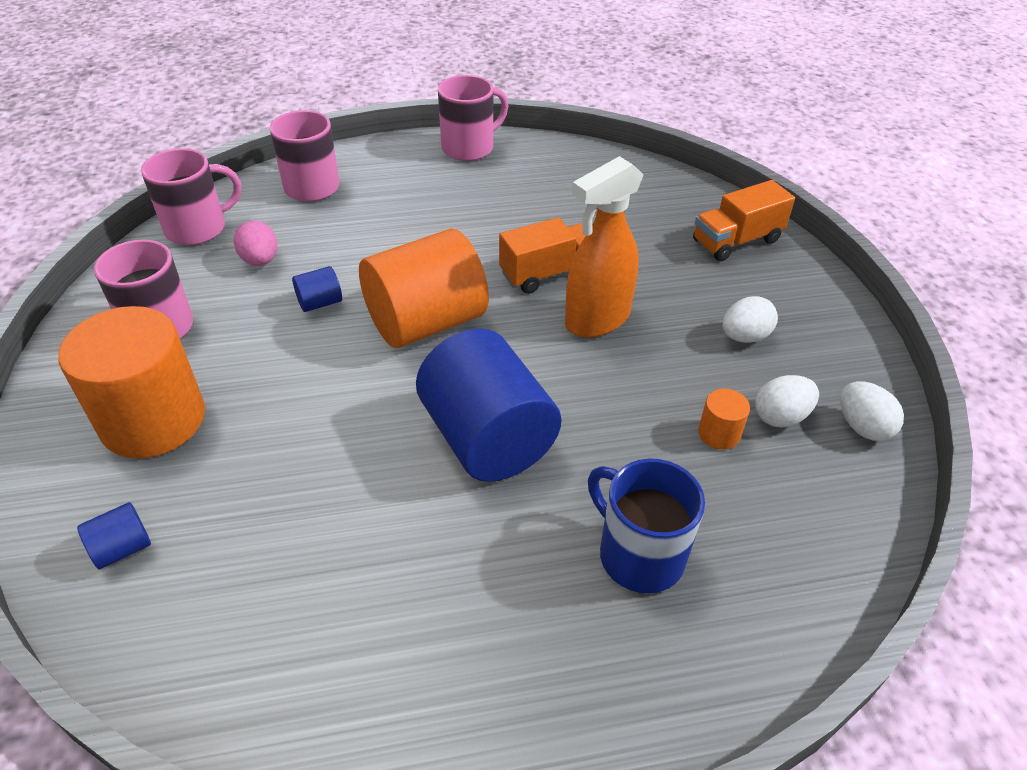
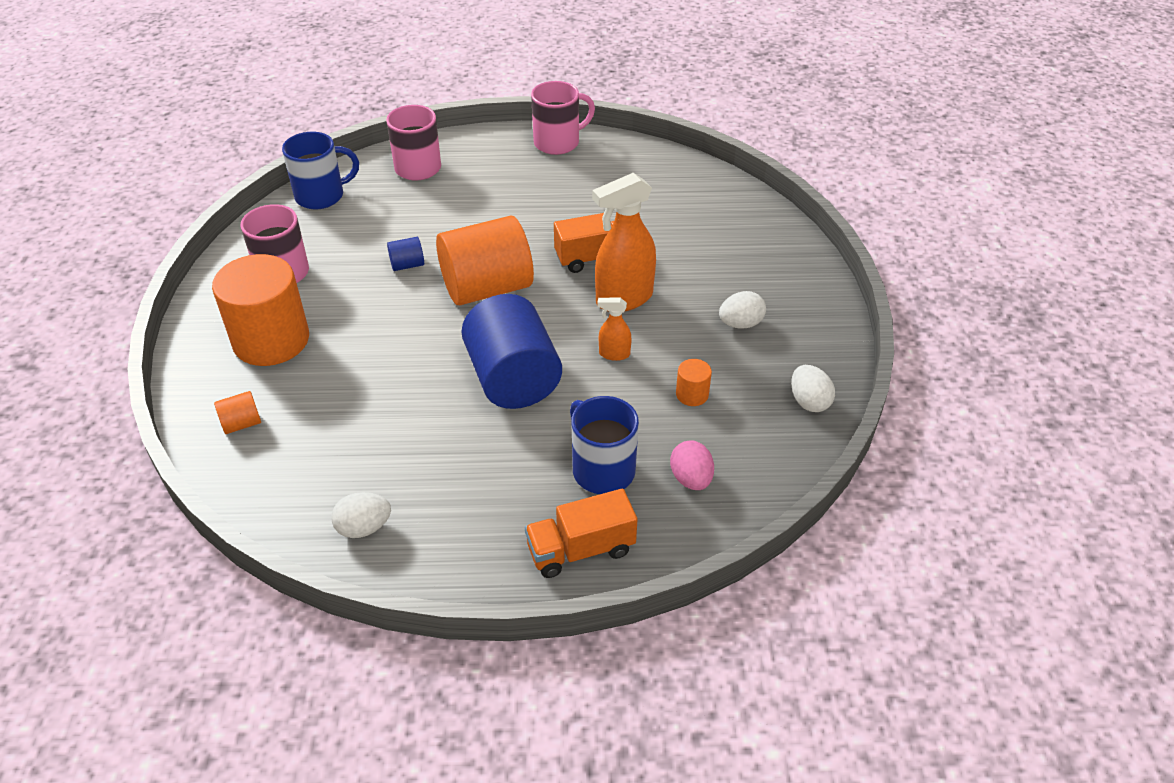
camera: 10 degrees right, 0 degrees up
blue cylinder [77,502,151,569] -> orange cylinder [214,391,261,434]
pink mug [141,148,242,245] -> blue mug [282,132,359,209]
pink egg [233,221,277,266] -> pink egg moved to [670,440,714,490]
orange truck [693,180,795,261] -> orange truck moved to [525,489,637,578]
white egg [755,375,819,428] -> white egg moved to [331,492,391,538]
none -> orange spray bottle [597,298,632,361]

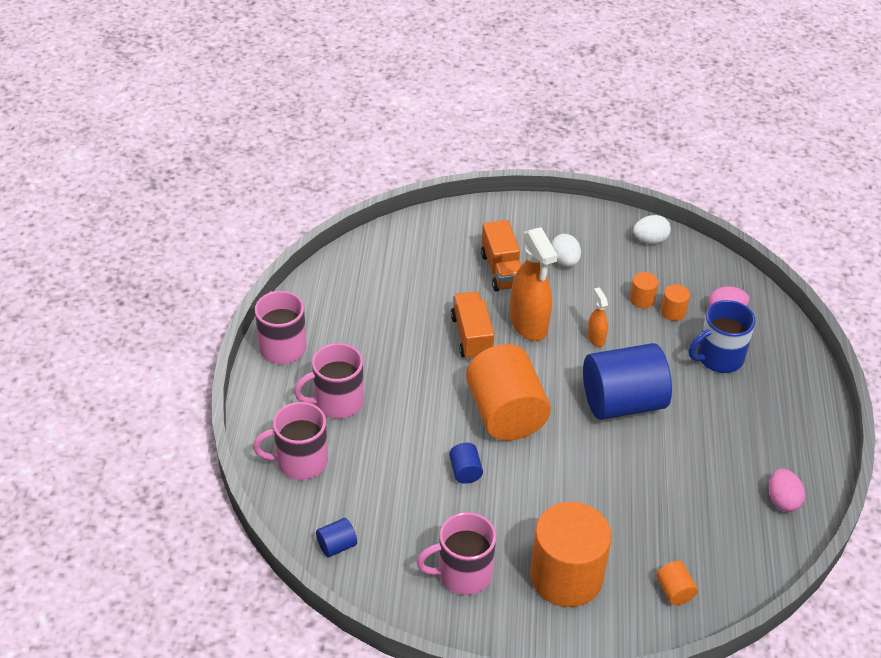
camera: 85 degrees left, 0 degrees up
blue mug [282,132,359,209] -> blue cylinder [316,518,357,557]
white egg [331,492,391,538] -> pink egg [769,469,805,512]
orange truck [525,489,637,578] -> orange truck moved to [481,220,521,292]
orange spray bottle [597,298,632,361] -> orange spray bottle turned 150 degrees clockwise [587,288,608,347]
none -> pink mug [294,343,364,419]
none -> orange cylinder [661,284,690,321]

